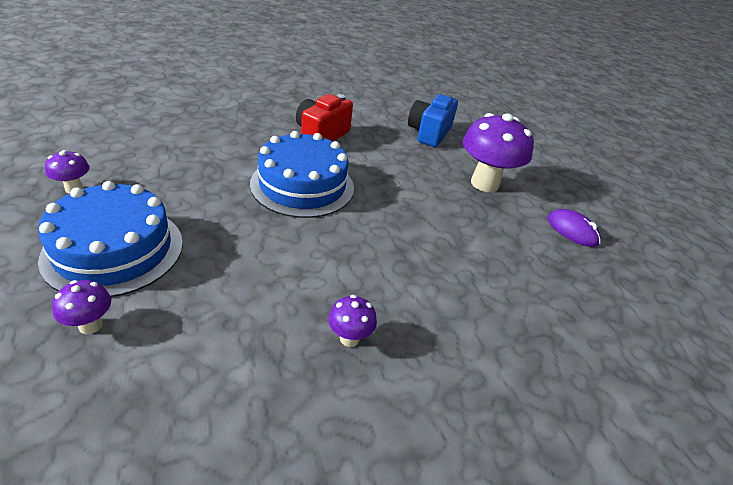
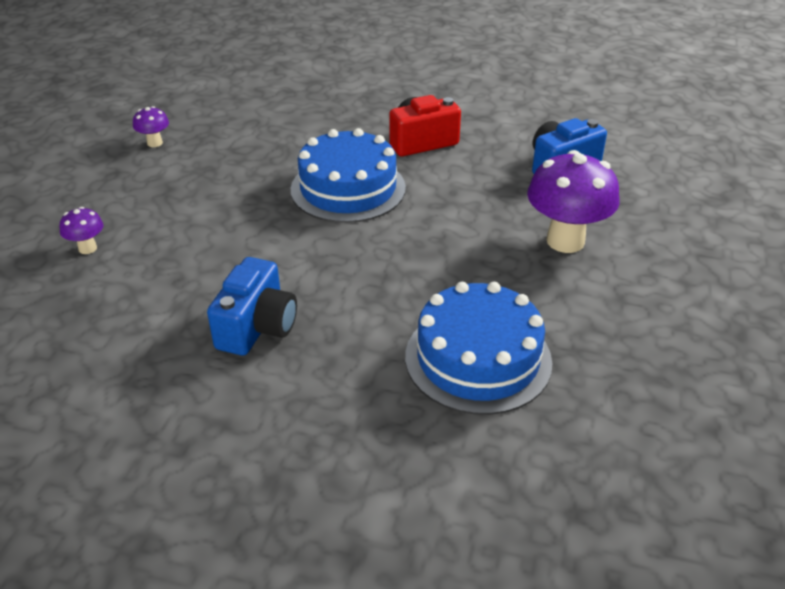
camera: 40 degrees right, 0 degrees up
blue cake [38,181,183,297] -> blue cake moved to [405,282,553,415]
purple mushroom [328,295,377,347] -> blue camera [207,257,297,356]
purple mouse [548,209,601,247] -> none

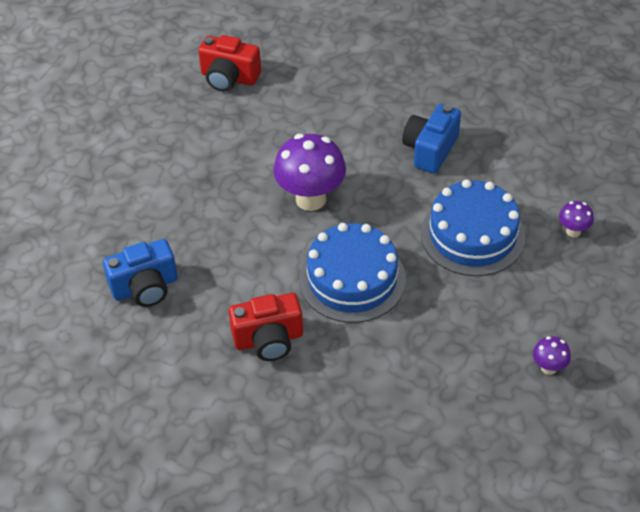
camera: 170 degrees left, 10 degrees up
blue cake [405,282,553,415] -> blue cake moved to [421,179,526,276]
purple mushroom [527,150,619,253] -> purple mushroom moved to [273,134,346,211]
none -> red camera [198,35,261,92]

